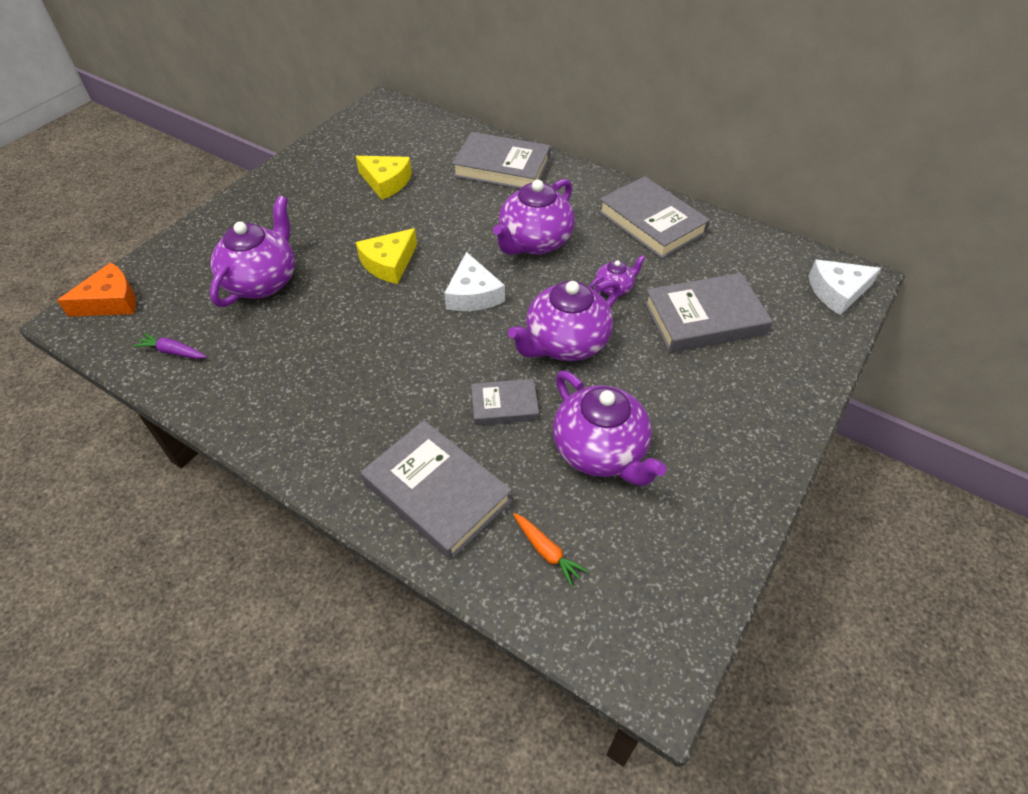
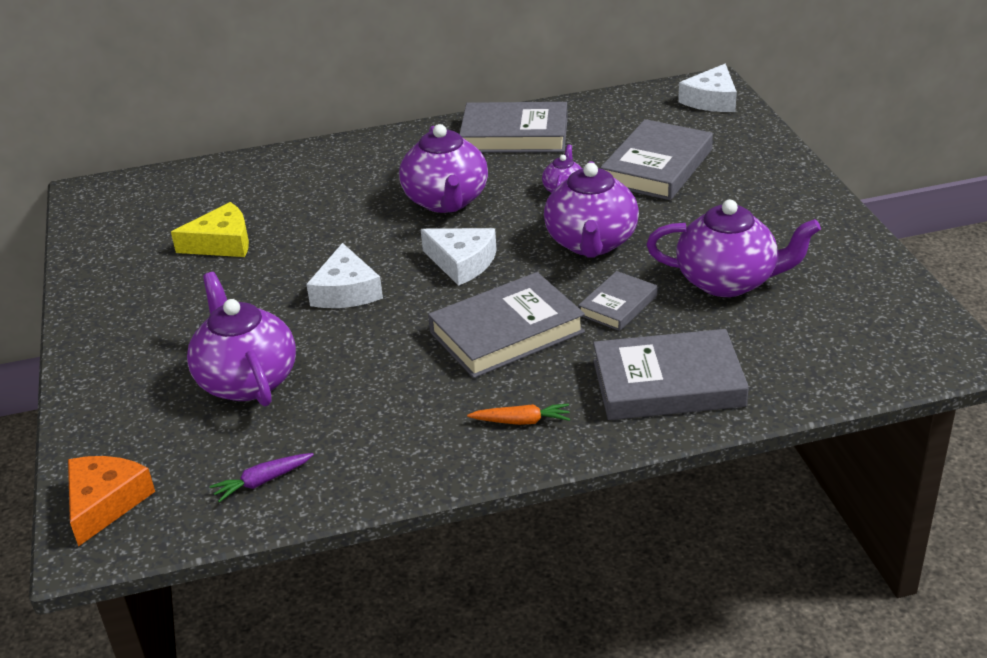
camera: 45 degrees left, 15 degrees down
yellow cheese [356,228,417,284] -> white cheese [306,243,383,308]
grey book [452,132,551,189] -> grey book moved to [428,272,585,378]
orange carrot [513,513,588,587] -> orange carrot moved to [467,404,570,425]

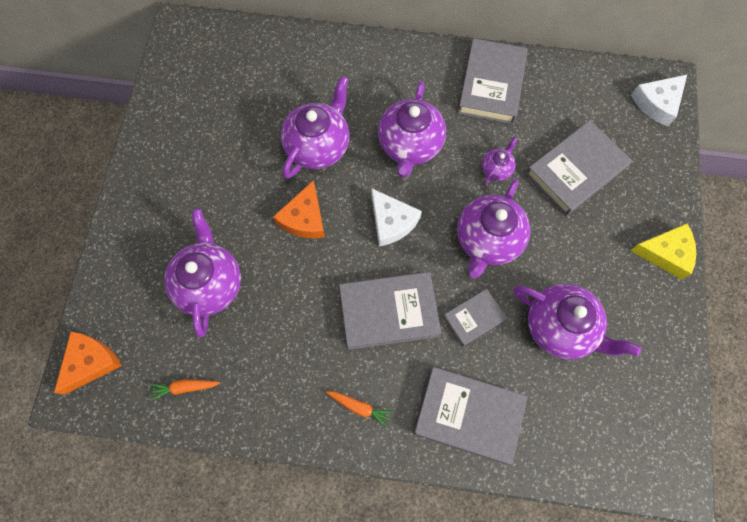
camera: 20 degrees right, 35 degrees up
yellow cheese [171,202,249,257] -> yellow cheese moved to [630,224,696,280]
purple carrot [210,453,314,502] -> orange carrot [150,379,220,401]
white cheese [306,243,383,308] -> orange cheese [273,180,325,239]
grey book [460,102,568,153] -> grey book turned 75 degrees clockwise [458,38,528,124]
none -> purple teapot [281,76,349,179]

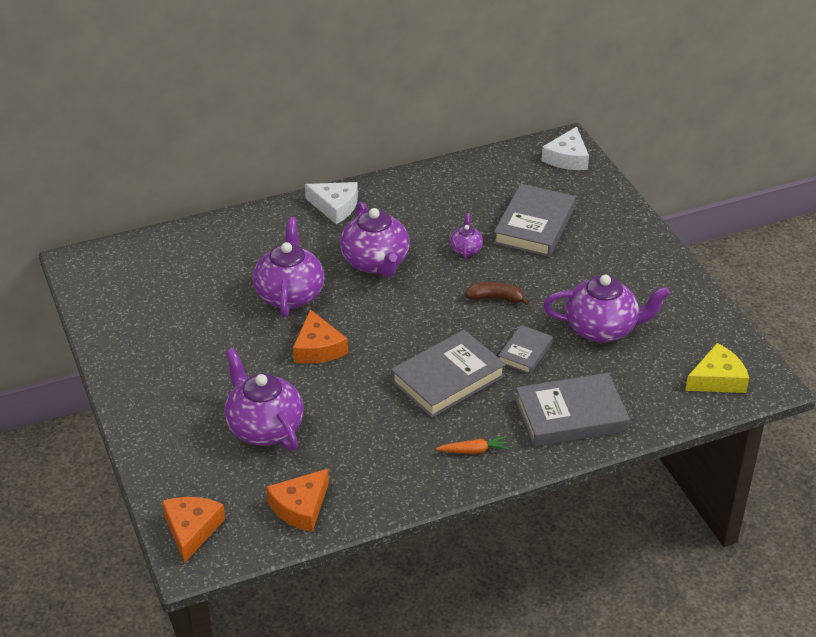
camera: 30 degrees left, 30 degrees down
orange carrot [150,379,220,401] -> orange cheese [266,469,329,532]
white cheese [371,188,422,246] -> white cheese moved to [305,182,358,224]
purple teapot [457,179,530,279] -> brown banana [466,282,529,305]
grey book [458,38,528,124] -> none
yellow cheese [630,224,696,280] -> yellow cheese moved to [685,343,749,393]

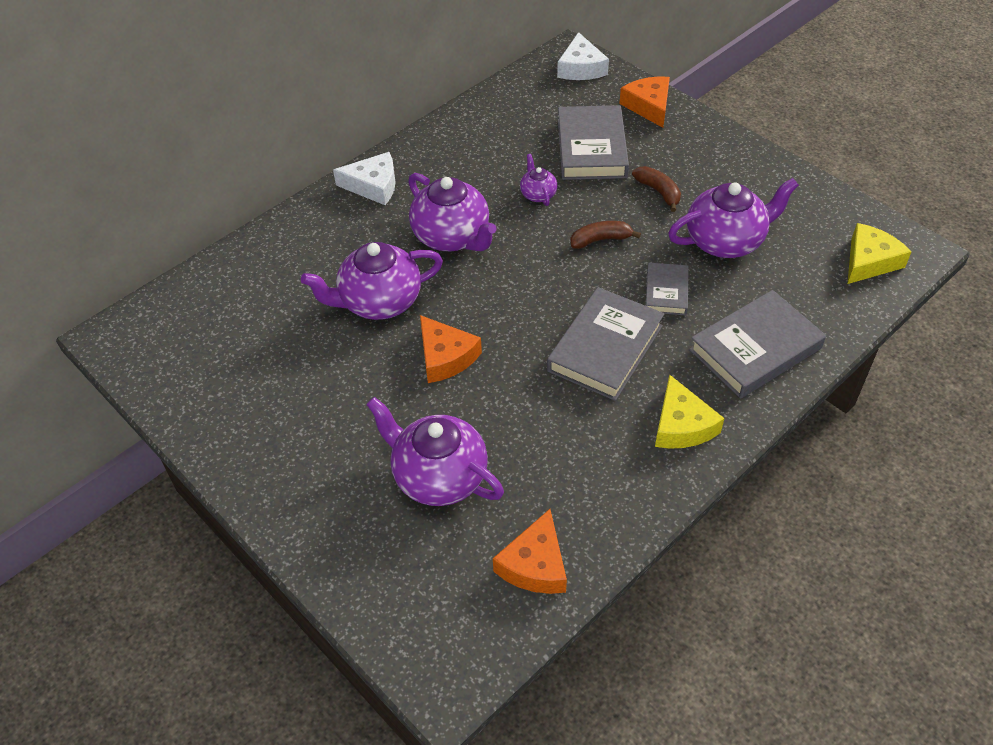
camera: 20 degrees left, 10 degrees up
orange cheese [162,497,225,563] -> orange cheese moved to [619,76,670,128]
purple teapot [253,217,324,317] -> purple teapot turned 90 degrees counterclockwise [301,242,443,320]
orange carrot [436,436,509,454] -> yellow cheese [655,374,724,449]
none -> brown banana [632,166,681,212]

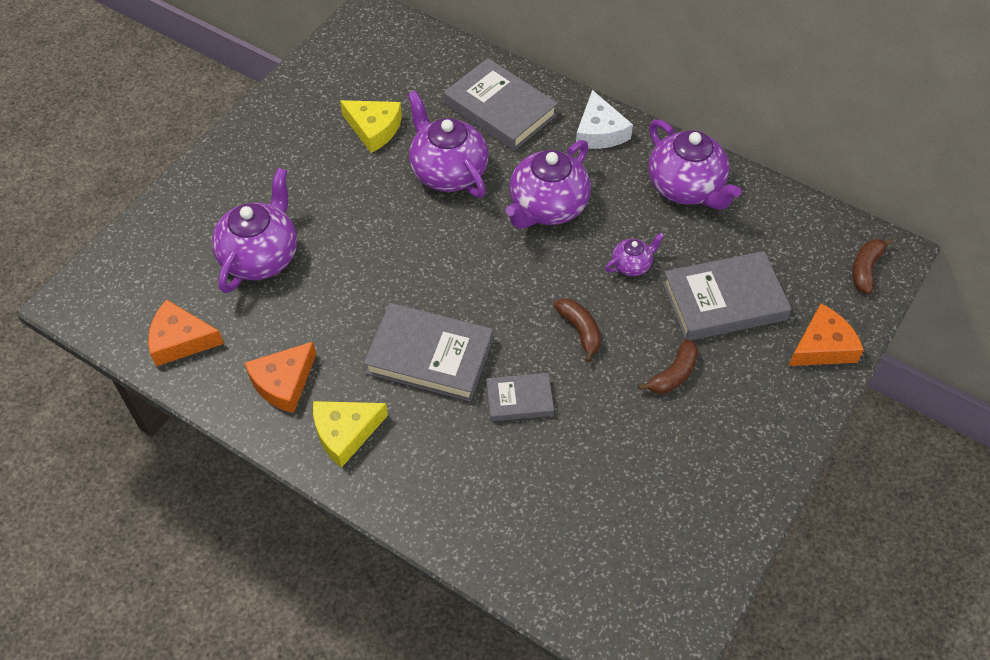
camera: 75 degrees right, 5 degrees up
orange cheese [420,315,482,383] -> orange cheese moved to [244,342,316,413]
white cheese [557,32,609,80] -> brown banana [852,239,894,294]
purple teapot [668,178,799,258] -> purple teapot moved to [648,119,741,210]
grey book [689,290,826,399] -> grey book moved to [444,58,558,151]
yellow cheese [848,223,911,284] -> yellow cheese moved to [340,100,402,153]

